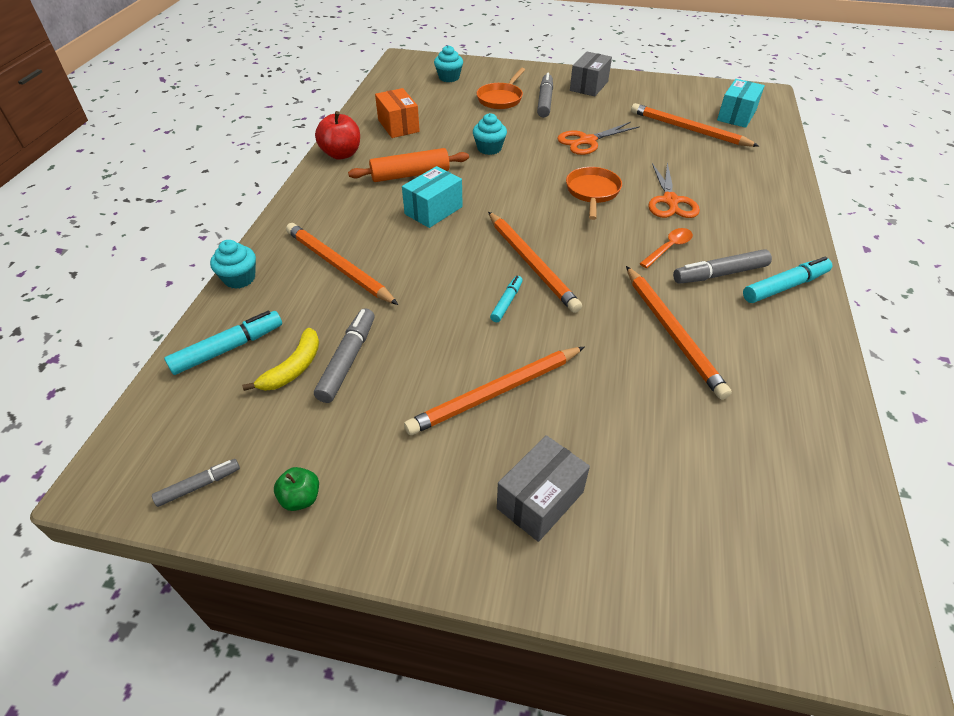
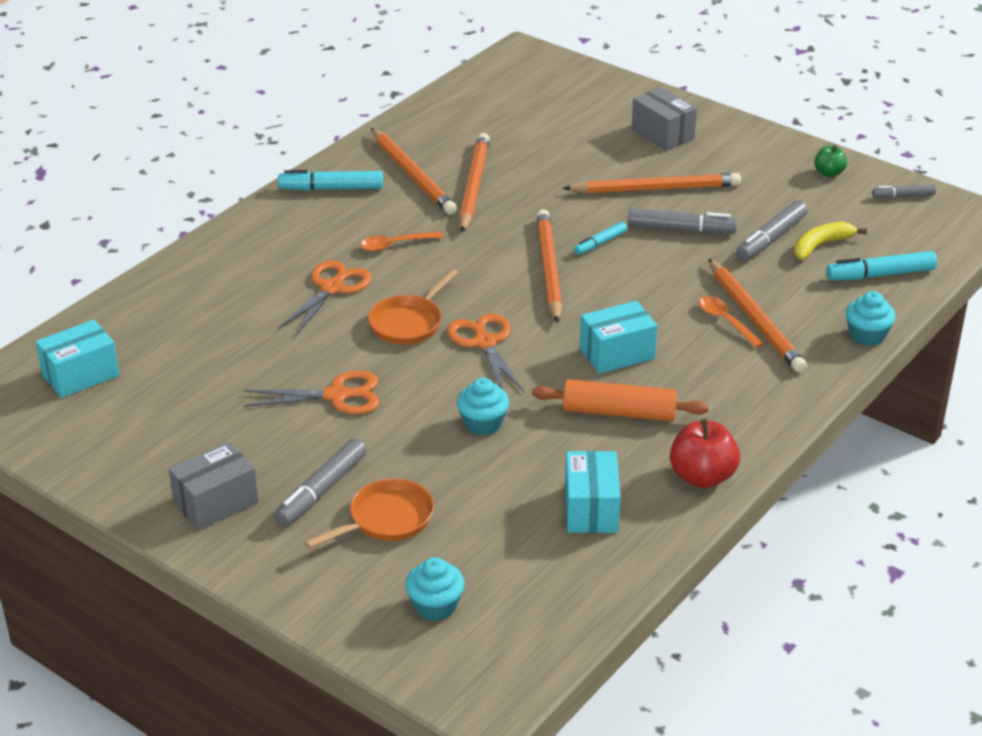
camera: 155 degrees left, 10 degrees down
orange box [375,88,420,138] -> turquoise box [565,451,621,533]
grey box [497,435,590,542] -> grey box turned 75 degrees clockwise [632,87,697,151]
orange pencil [631,103,759,147] -> orange pencil moved to [371,128,457,215]
grey marker [673,249,772,284] -> grey marker moved to [628,208,737,233]
none -> orange scissors [447,313,525,393]
none -> orange spoon [698,296,764,348]

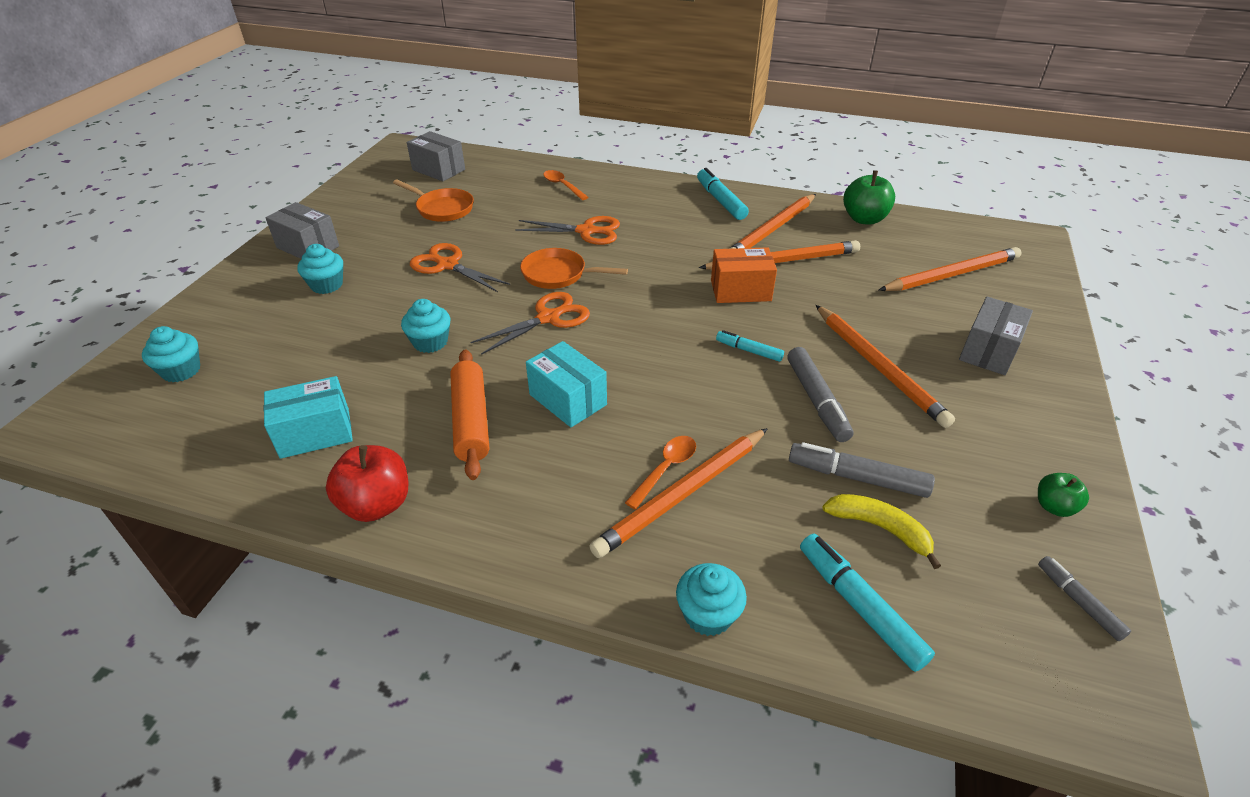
camera: 70 degrees right, 5 degrees up
turquoise box [36,320,119,398] -> grey box [407,131,465,181]
orange scissors [243,370,380,414] -> orange scissors turned 150 degrees clockwise [410,243,510,292]
grey marker [274,438,367,526] -> turquoise cupcake [297,244,343,294]
orange pan [305,478,434,548] -> orange pan moved to [393,180,474,222]
orange spoon [360,231,443,251] -> orange spoon moved to [543,170,589,200]
orange pencil [537,209,562,323] -> orange pencil moved to [879,247,1022,291]
none -> orange box [711,247,777,303]
none -> green apple [843,170,895,225]

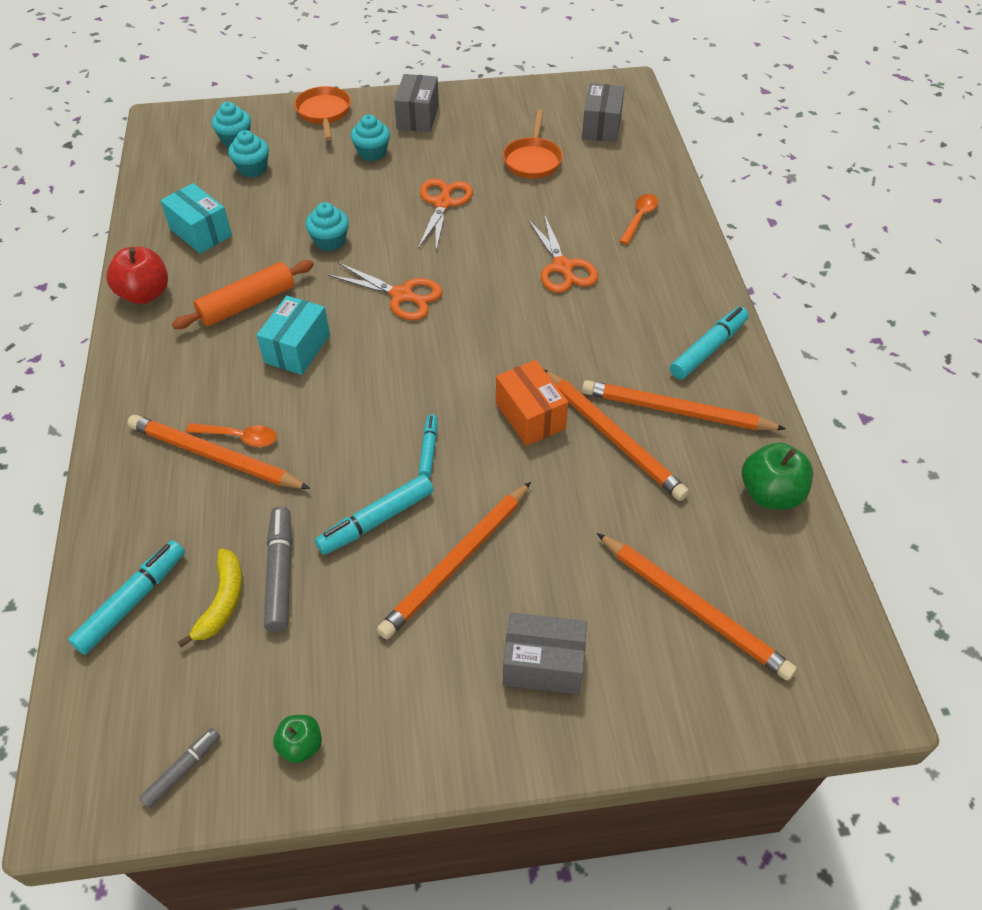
camera: 65 degrees right, 10 degrees up
orange pan [520,248,628,289] -> orange pan moved to [294,86,351,140]
turquoise cupcake [676,563,747,636] -> turquoise cupcake moved to [228,130,269,177]
grey marker [787,347,853,442] -> turquoise marker [315,474,434,555]

